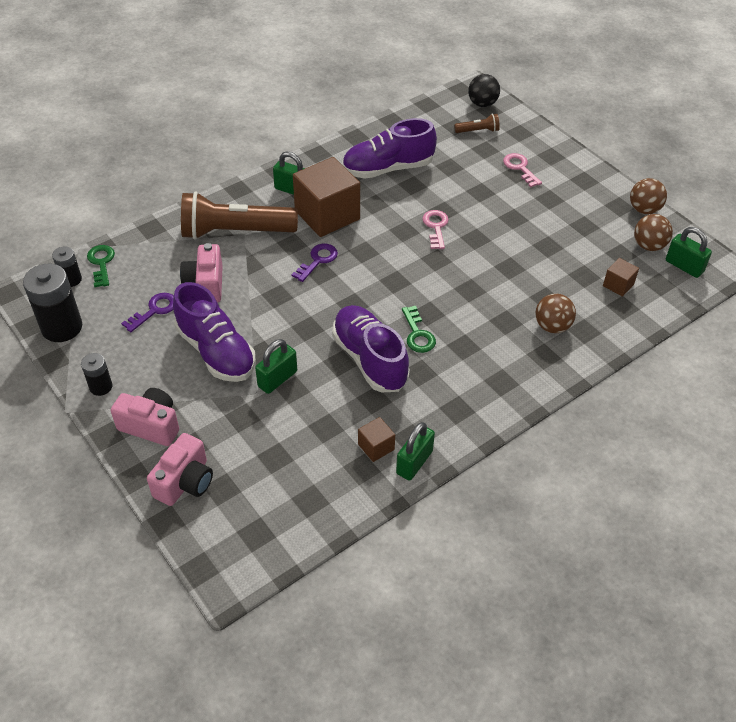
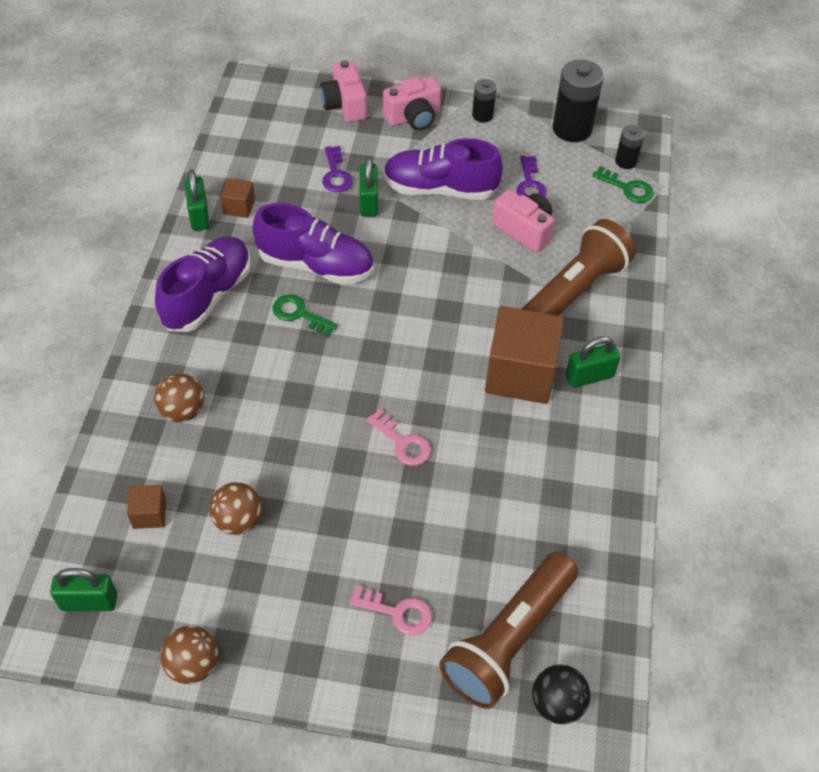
camera: 135 degrees right, 5 degrees up
purple key [291,244,338,282] -> purple key moved to [322,146,353,192]
purple shoe [342,118,437,179] -> purple shoe moved to [155,236,251,332]
brown flashlight [454,114,500,133] -> brown flashlight [439,552,578,709], size x2.33
brown ball [634,214,673,251] -> brown ball moved to [209,482,262,535]

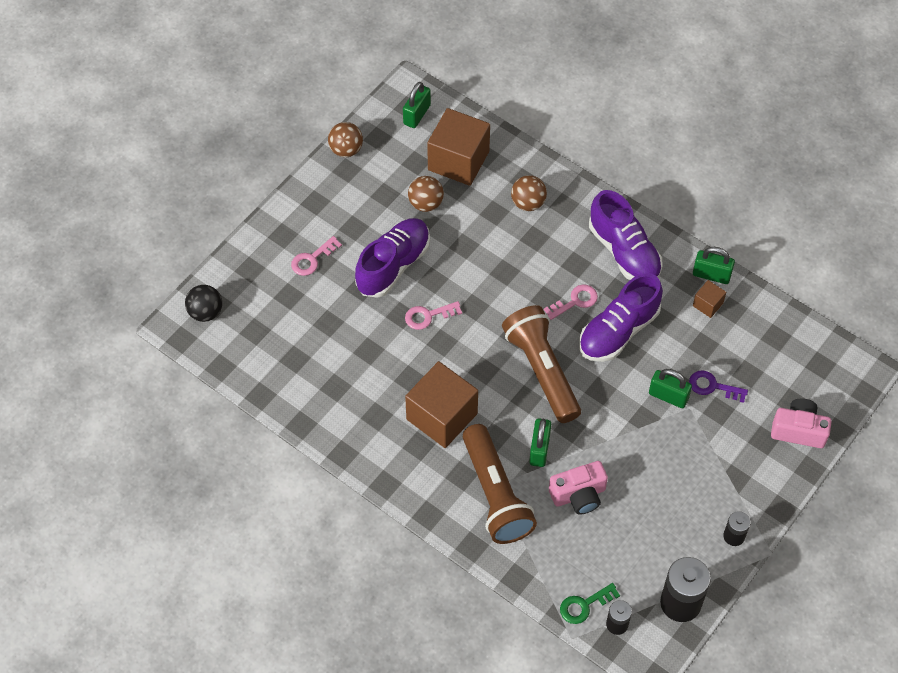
camera: 120 degrees right, 5 degrees up
brown cube [127,485,166,529] -> brown cube [427,108,490,186], size x2.21
green key [273,294,338,337] -> pink key [544,284,598,320]
pink camera [383,77,441,130] -> none
purple shoe [383,138,503,200] -> purple shoe moved to [355,218,430,298]
brown flashlight [439,552,578,709] -> brown flashlight moved to [502,305,581,423]
purple key [516,156,547,197] -> none
green padlock [566,336,621,388] -> green padlock moved to [529,418,551,467]

